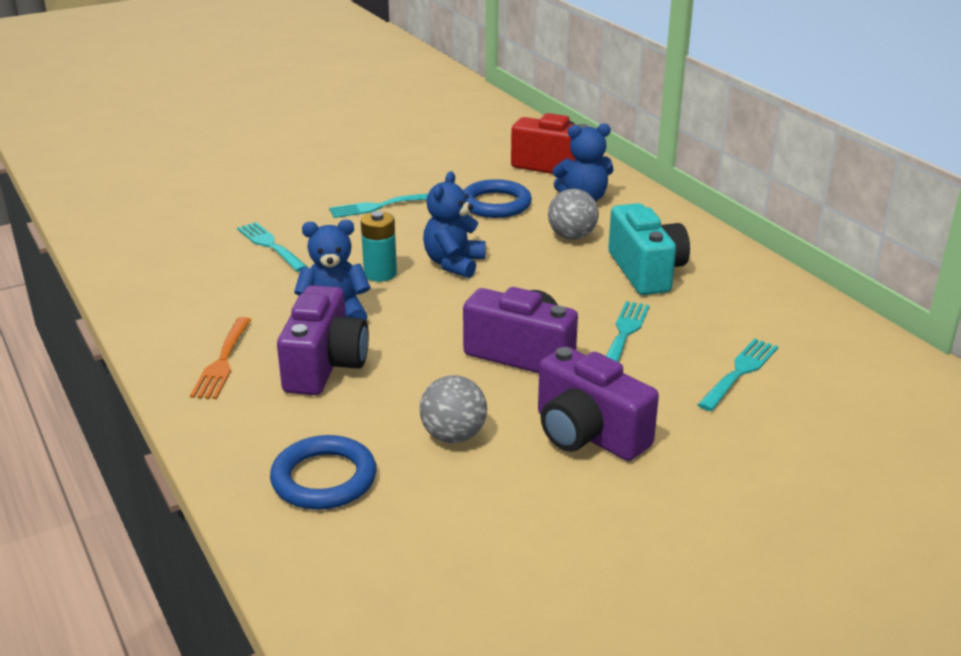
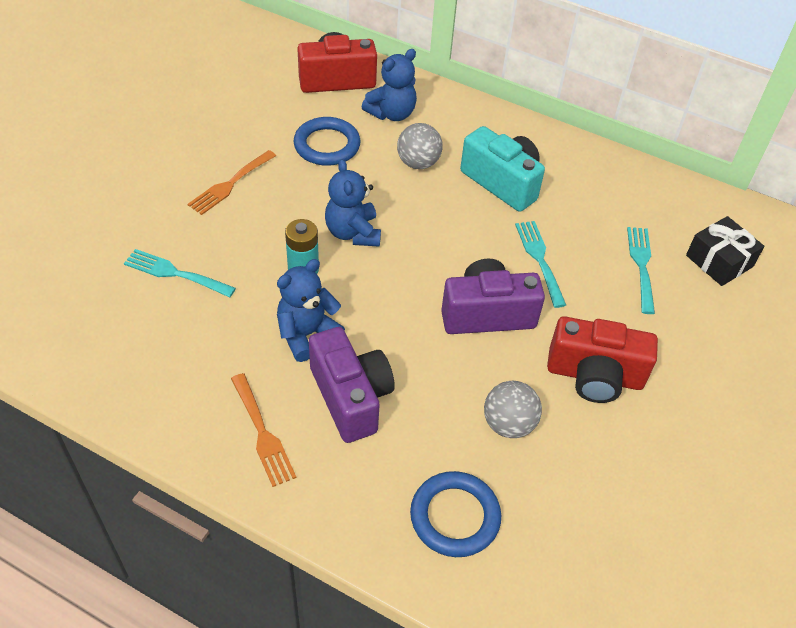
camera: 35 degrees left, 20 degrees up
turquoise fork [329,193,429,218] -> orange fork [188,150,276,215]
purple camera [538,346,659,461] -> red camera [547,316,658,403]
none -> black gift [686,216,764,286]

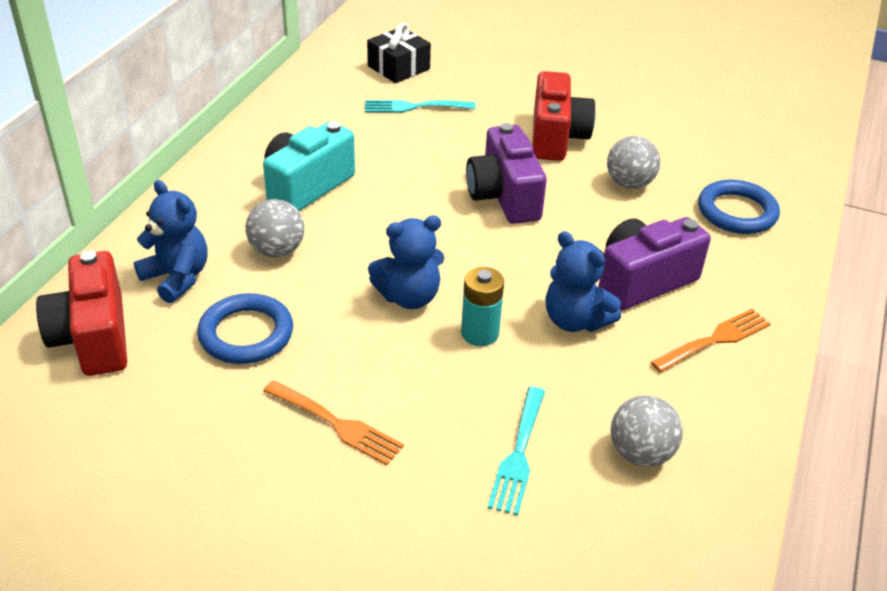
camera: 95 degrees left, 10 degrees down
turquoise fork [515,221,566,308] -> none
none -> grey ball [610,395,683,467]

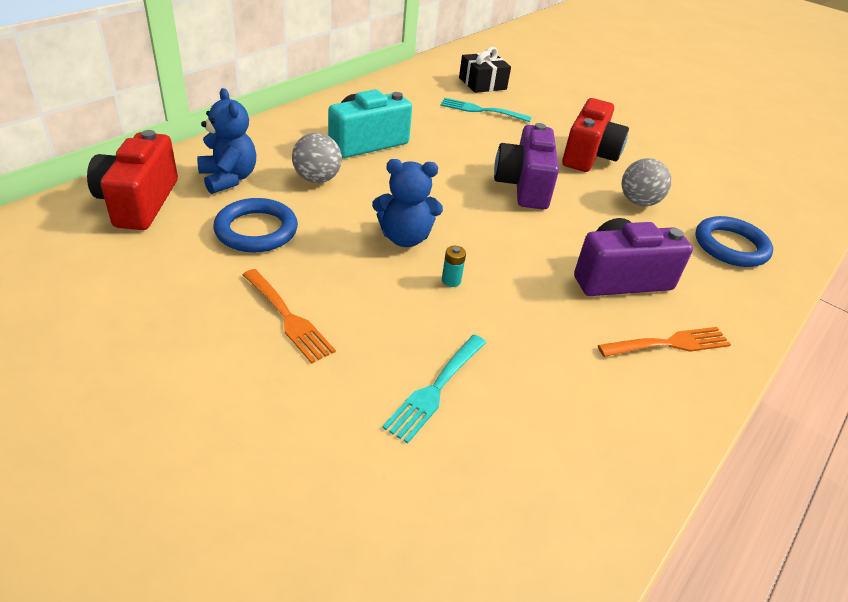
camera: 15 degrees right, 0 degrees up
turquoise battery [461,267,504,346] -> turquoise battery [442,246,466,287], size x0.57
blue teddy bear [545,231,621,332] -> none
grey ball [610,395,683,467] -> none

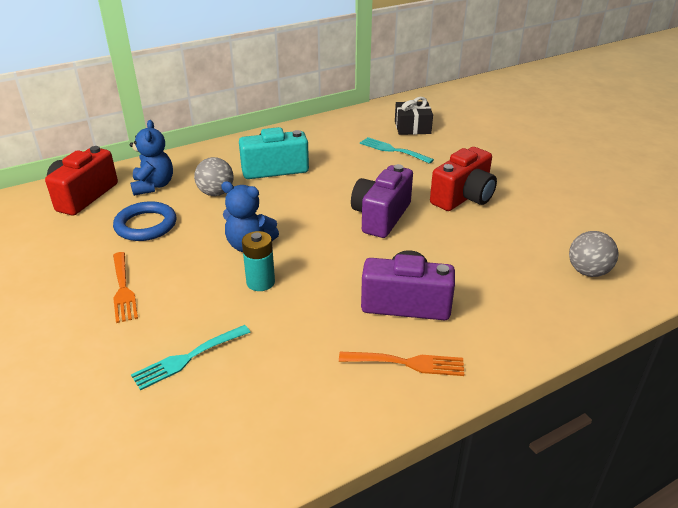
camera: 25 degrees right, 5 degrees down
turquoise battery [442,246,466,287] -> turquoise battery [242,231,275,291], size x1.76
grey ball [622,158,671,206] -> grey ball moved to [569,231,619,277]
blue ring [696,216,773,267] -> none

